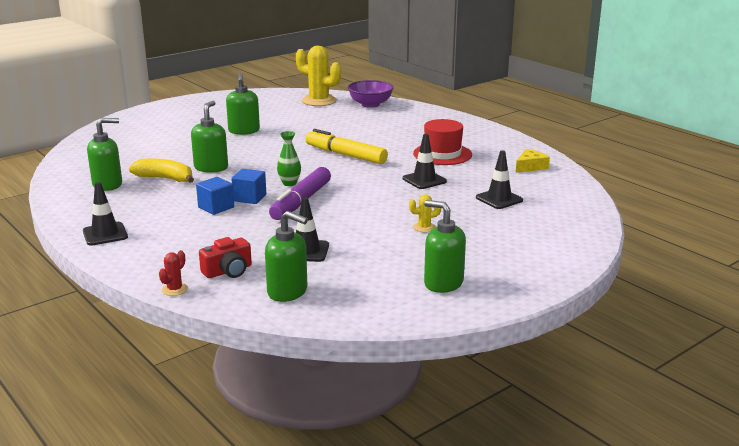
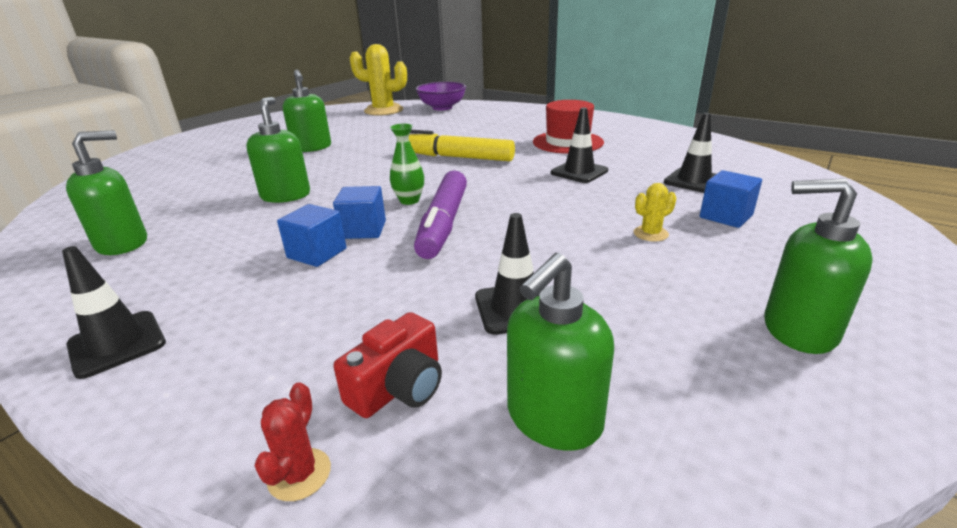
camera: 15 degrees left, 5 degrees up
yellow banana [129,159,194,183] -> none
green soap dispenser [265,211,308,302] -> green soap dispenser turned 120 degrees clockwise [507,253,614,450]
yellow cheese [516,149,550,173] -> none
none -> blue cube [700,170,762,228]

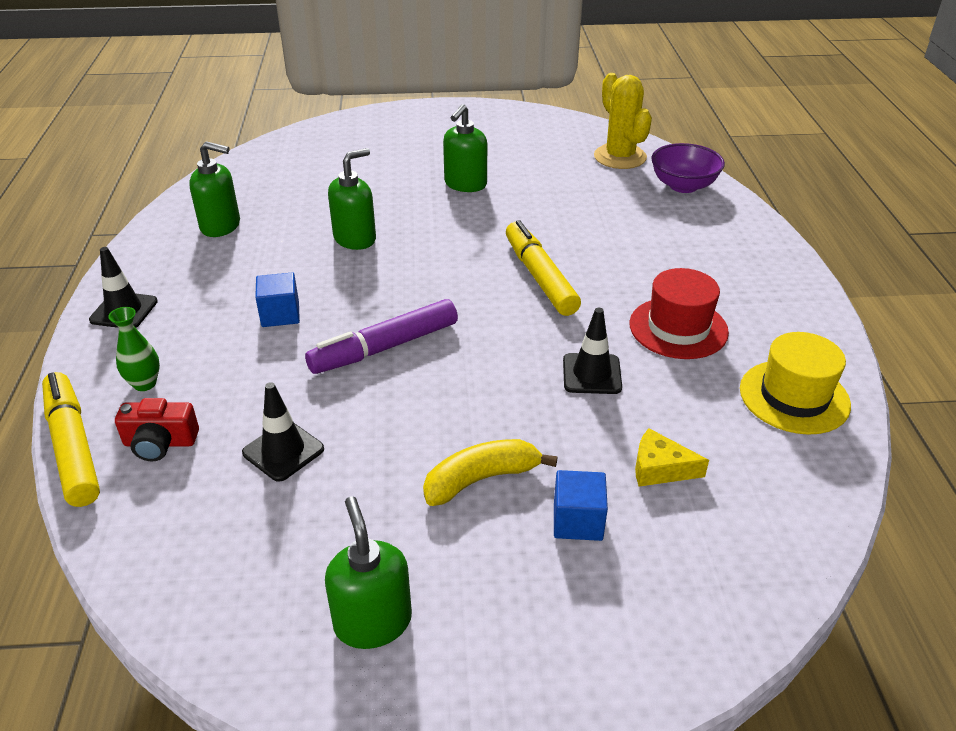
camera: 50 degrees right, 10 degrees up
red cactus [255,382,331,501] -> yellow marker [42,372,100,507]
blue cube [333,186,386,239] -> none
green vase [390,123,424,205] -> green vase moved to [108,307,160,391]
green soap dispenser [507,253,614,450] -> none
yellow cactus [634,183,676,242] -> yellow banana [423,439,558,506]
black traffic cone [664,113,716,193] -> yellow cheese [635,428,709,487]
none -> yellow hat [740,332,851,435]

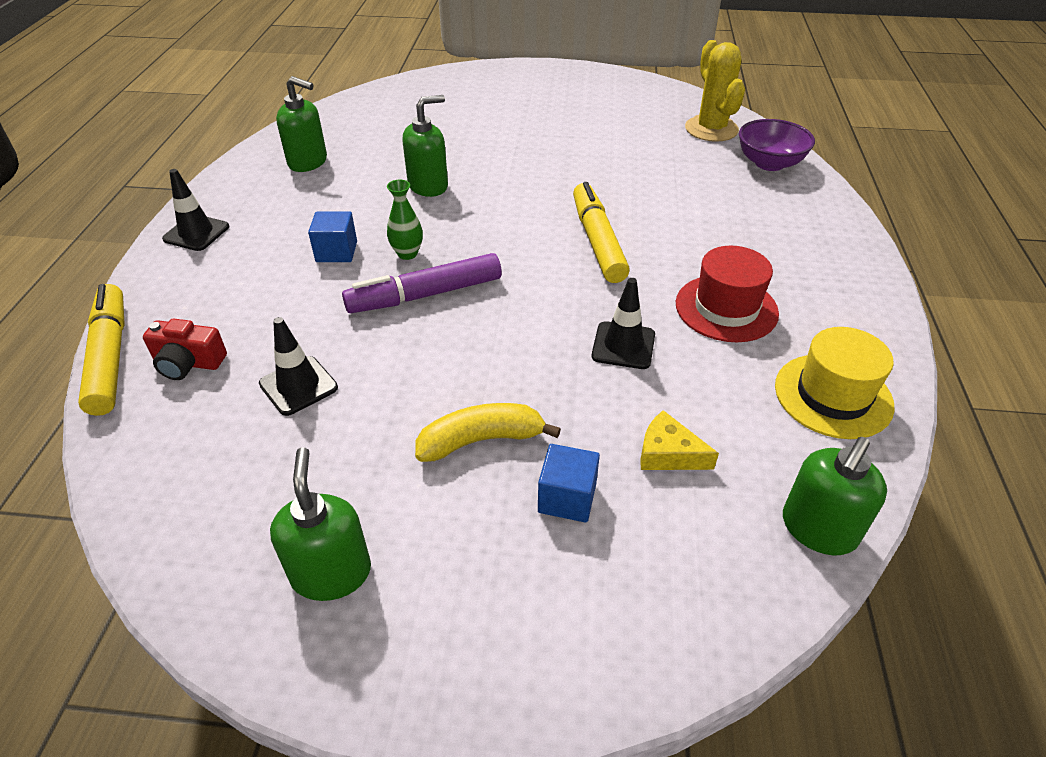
camera: 10 degrees right, 5 degrees up
green vase [108,307,160,391] -> green vase moved to [387,180,423,260]
green soap dispenser [443,104,487,192] -> green soap dispenser moved to [783,437,887,555]

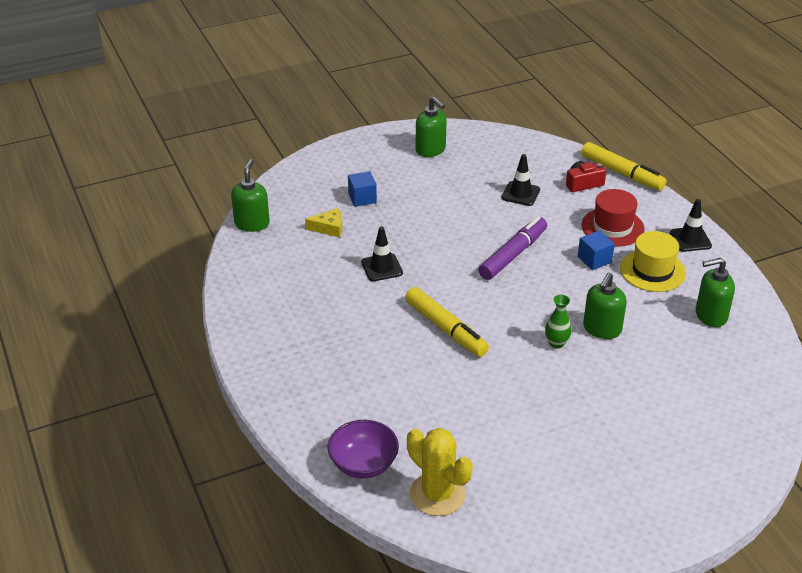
camera: 150 degrees right, 5 degrees down
green vase [387,180,423,260] -> green vase moved to [545,295,572,349]
yellow banana [415,403,561,462] -> none
red hat [676,246,779,342] -> red hat moved to [582,189,645,247]
yellow hat [775,327,895,439] -> yellow hat moved to [620,231,686,292]

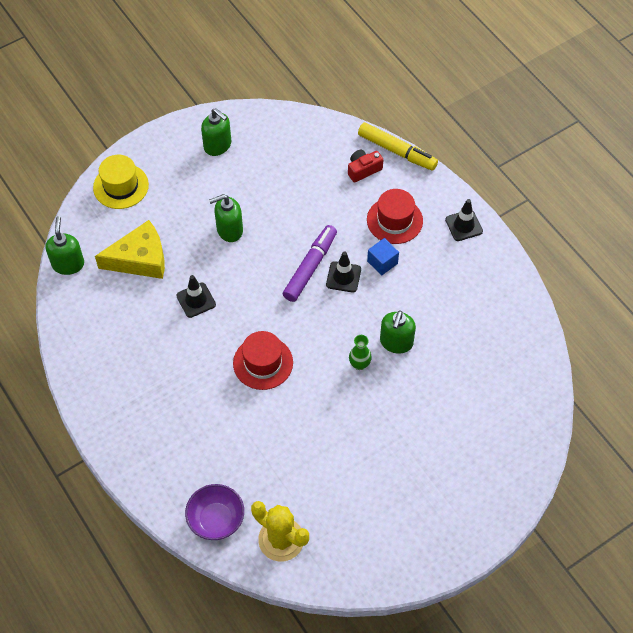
camera: 10 degrees left, 20 degrees up
yellow cheese [305,208,342,237] -> yellow cheese [95,220,165,279], size x1.96
blue cube [348,171,377,207] -> none
yellow marker [405,287,489,357] -> red hat [233,331,293,390]
black traffic cone [501,154,540,206] -> black traffic cone moved to [326,251,361,292]
yellow hat [620,231,686,292] -> yellow hat moved to [93,155,149,209]
green soap dispenser [696,258,735,327] -> green soap dispenser moved to [209,194,243,242]

